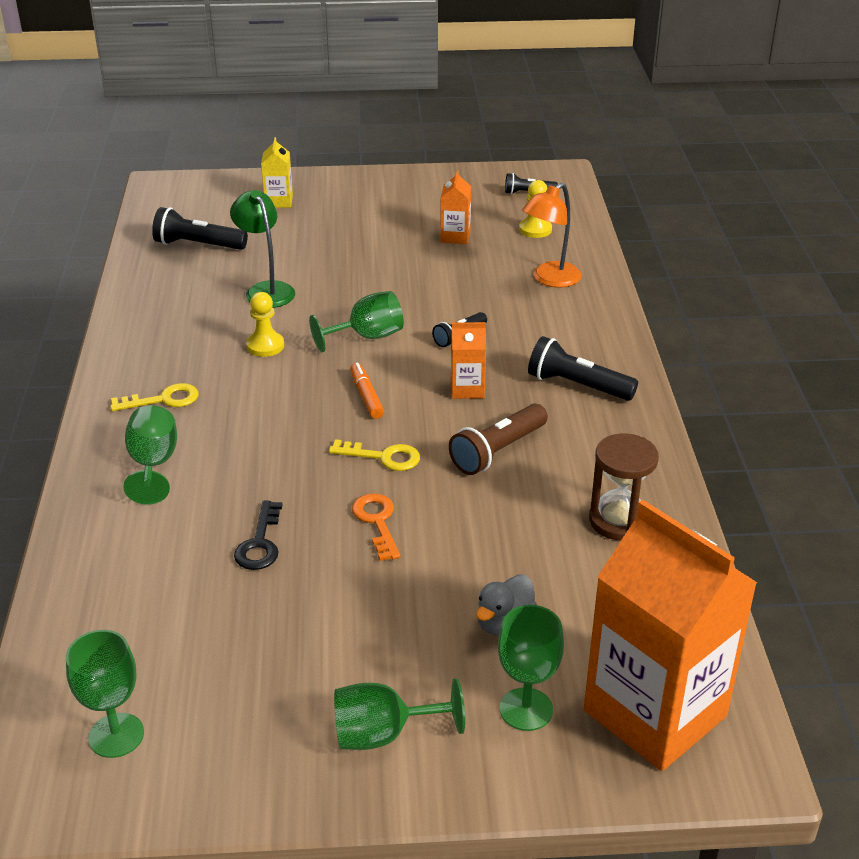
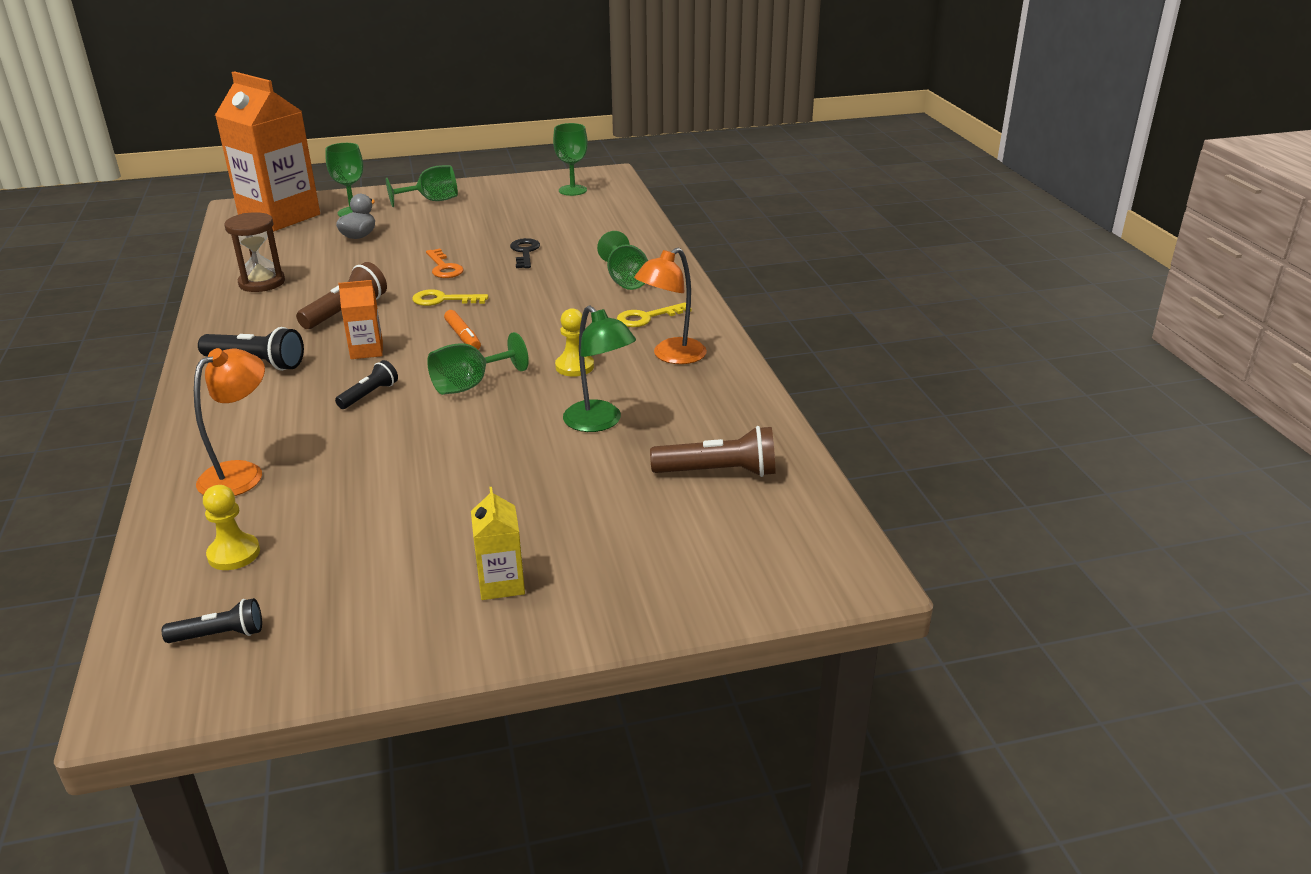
camera: 170 degrees right, 5 degrees down
black flashlight [152,207,248,250] -> brown flashlight [650,426,775,477]
yellow carton [261,137,293,208] -> yellow carton moved to [471,487,525,600]
orange carton [440,170,471,244] -> none
none -> orange lamp [634,248,707,364]

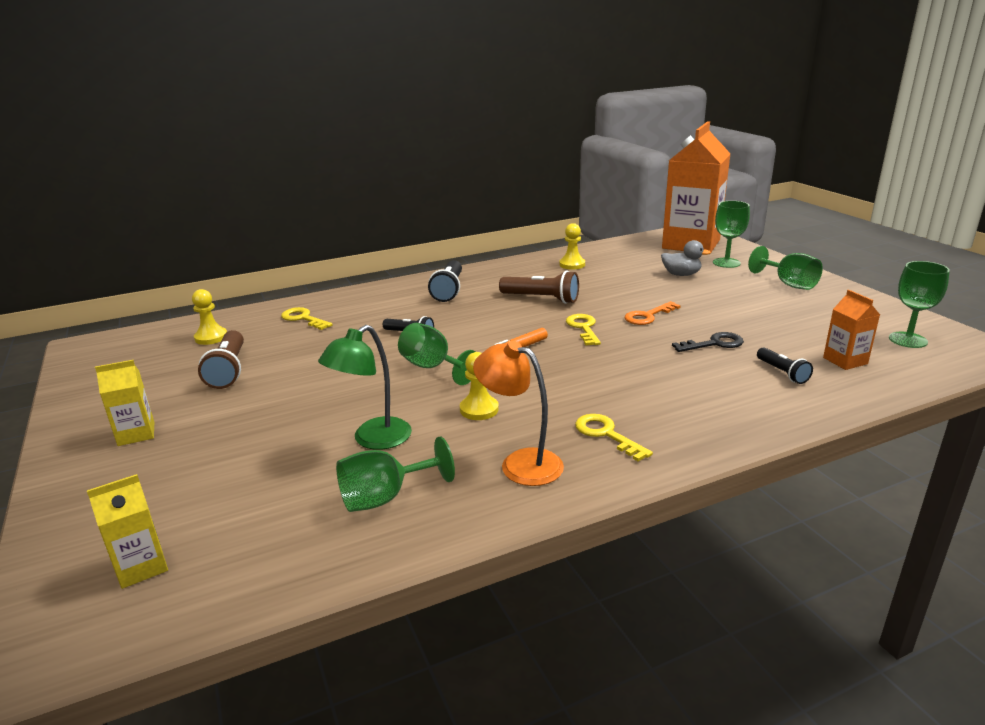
camera: 80 degrees right, 5 degrees down
black flashlight [162,598,262,643] -> black flashlight moved to [757,348,813,384]
orange lamp [194,348,265,496] -> yellow key [281,307,333,330]
brown hourglass [224,212,285,292] -> yellow pawn [559,223,585,270]
orange carton [338,280,383,359] -> orange carton moved to [823,290,880,370]
green goblet [597,231,648,290] -> green goblet moved to [336,437,455,512]
brown flashlight [650,426,775,477] -> brown flashlight moved to [198,330,244,389]
none -> yellow carton [87,474,168,589]

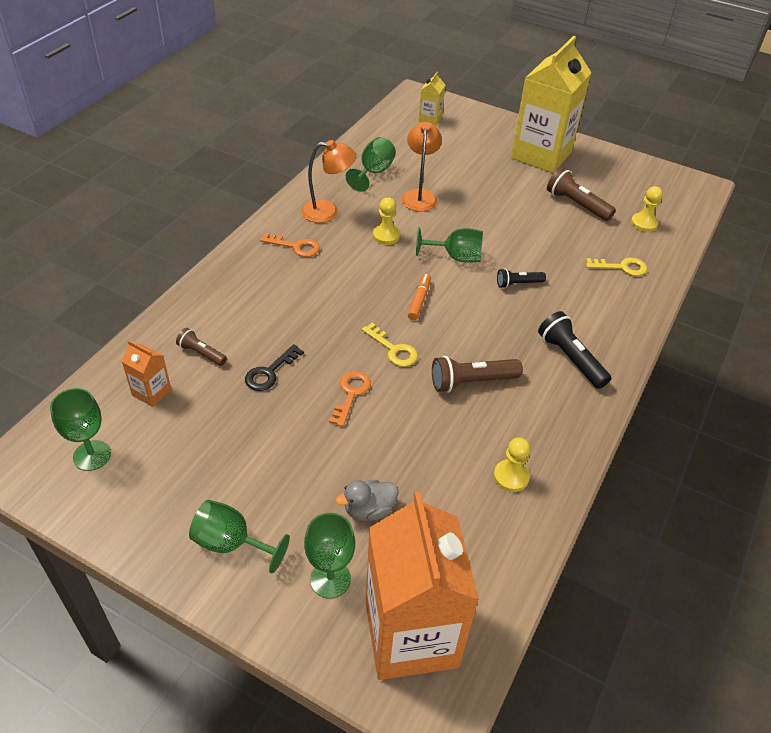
camera: 140 degrees right, 20 degrees up
yellow carton [95,360,154,446] -> yellow carton [511,36,592,173], size x2.35
green lamp [318,325,412,450] -> orange lamp [402,122,442,211]
yellow key [575,414,653,462] -> orange key [260,232,320,257]
black flashlight [757,348,813,384] -> brown flashlight [176,328,227,366]

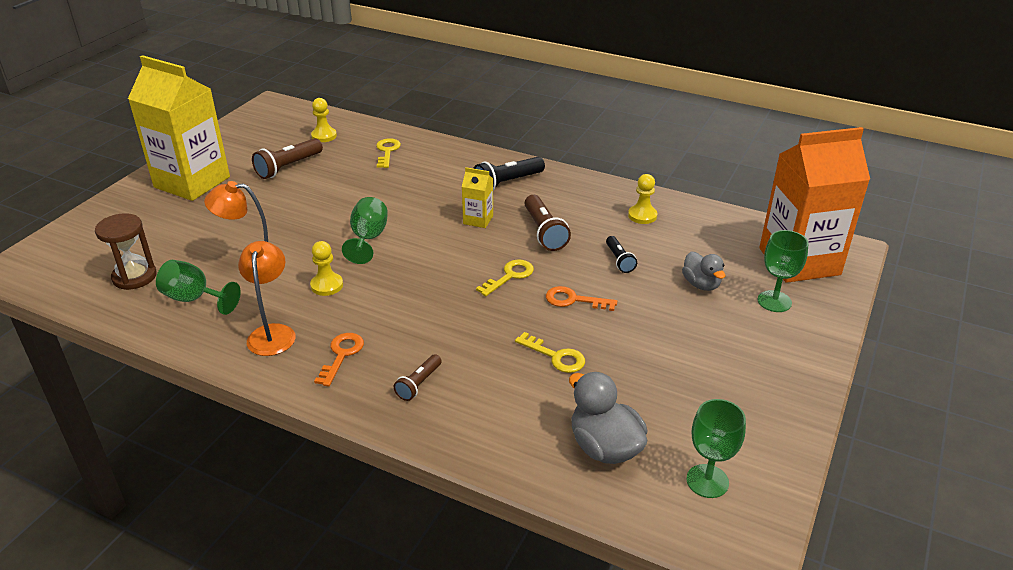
camera: 90 degrees left, 10 degrees down
orange carton [121,340,171,407] -> grey duck [569,372,647,464]
brown flashlight [176,328,227,366] -> brown flashlight moved to [394,354,442,401]
green goblet [189,500,290,574] -> none
black key [245,344,304,391] -> yellow key [515,332,585,373]
orange marker [408,274,431,320] -> none
yellow carton [418,72,445,126] -> yellow carton moved to [462,167,493,228]
black flashlight [497,268,546,288] -> black flashlight moved to [606,236,637,273]
none -> brown hourglass [95,213,157,290]

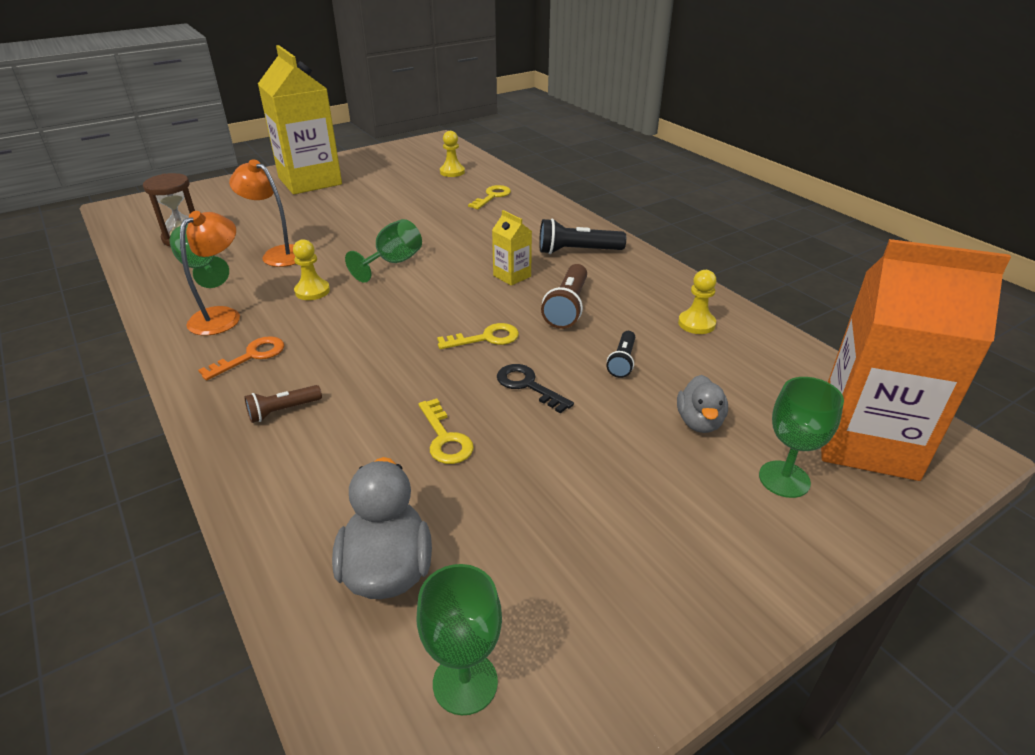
camera: 30 degrees right, 0 degrees up
brown flashlight [252,138,323,179] -> none
orange key [546,286,617,311] -> black key [497,364,574,413]

